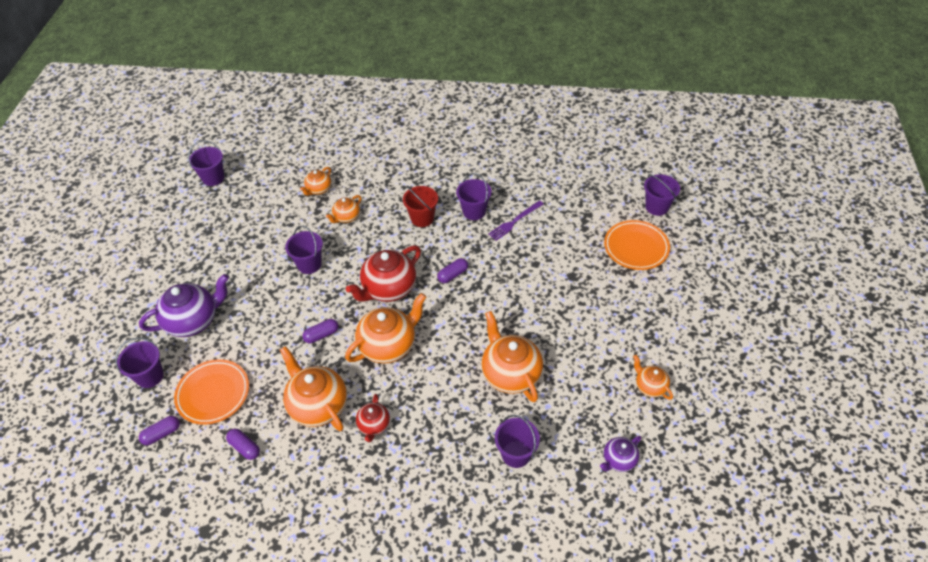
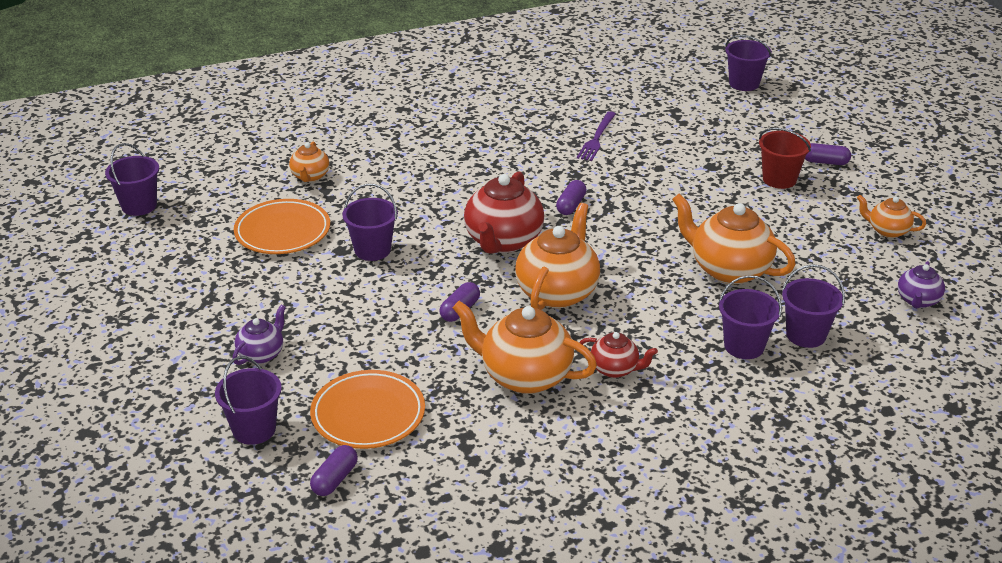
camera: 30 degrees left, 15 degrees down
purple teapot [139,274,229,337] -> purple teapot [233,304,286,365], size x0.54
purple capsule [226,428,260,460] -> purple capsule moved to [805,143,851,165]
orange teapot [326,195,361,223] -> none
red teapot [356,394,390,442] -> red teapot turned 45 degrees counterclockwise [580,332,658,378]
red bucket [403,186,438,227] -> red bucket moved to [759,128,811,189]
purple bucket [456,173,492,220] -> purple bucket moved to [719,275,782,359]
orange plate [604,220,670,270] -> orange plate moved to [234,199,330,254]

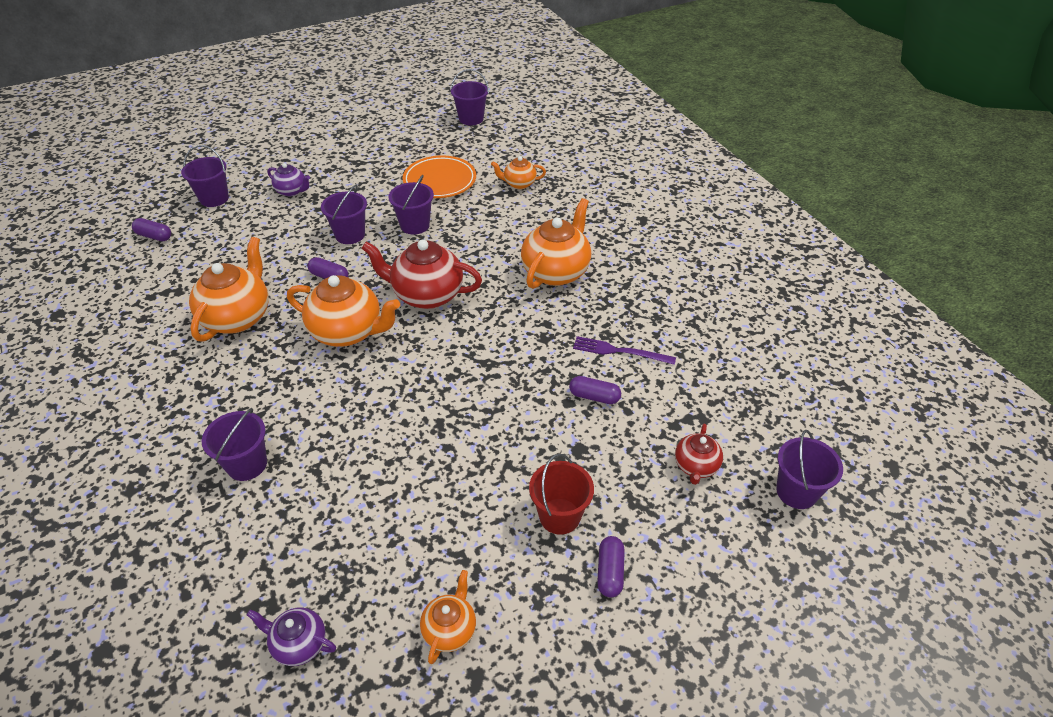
camera: 85 degrees right, 10 degrees up
orange plate [310,370,425,449] -> none
purple capsule [556,180,587,215] -> purple capsule moved to [569,376,621,404]
red teapot [580,332,658,378] -> red teapot moved to [675,424,723,485]
orange teapot [672,194,796,284] -> orange teapot moved to [521,198,591,289]
purple bucket [782,264,845,348] -> purple bucket moved to [321,185,367,244]

